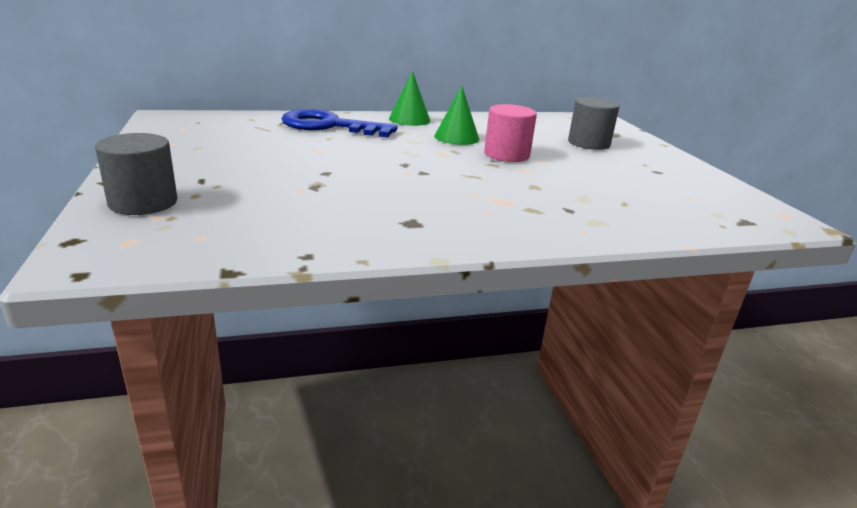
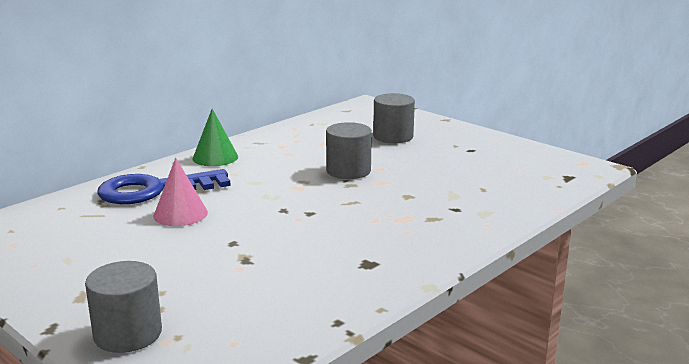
camera: 30 degrees left, 5 degrees down
green cone [434,86,479,145] -> none
pink cylinder [484,104,537,162] -> grey cylinder [326,122,372,179]
none -> pink cone [153,158,208,226]

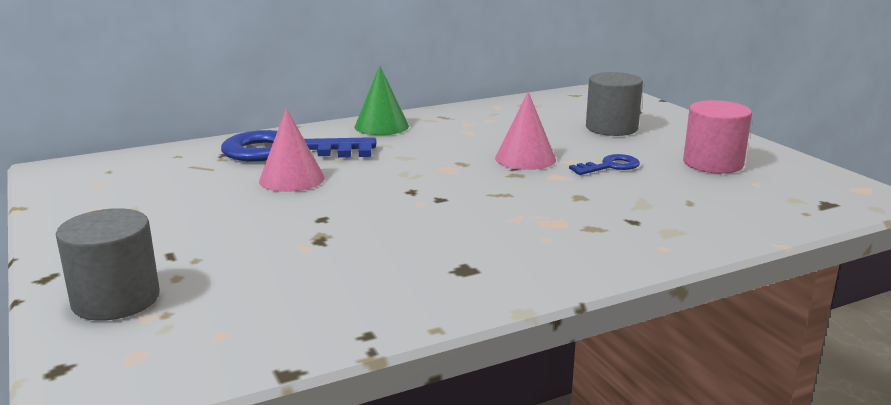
camera: 20 degrees right, 0 degrees up
grey cylinder [326,122,372,179] -> pink cone [495,92,556,170]
none -> blue key [569,154,640,175]
none -> pink cylinder [683,100,752,174]

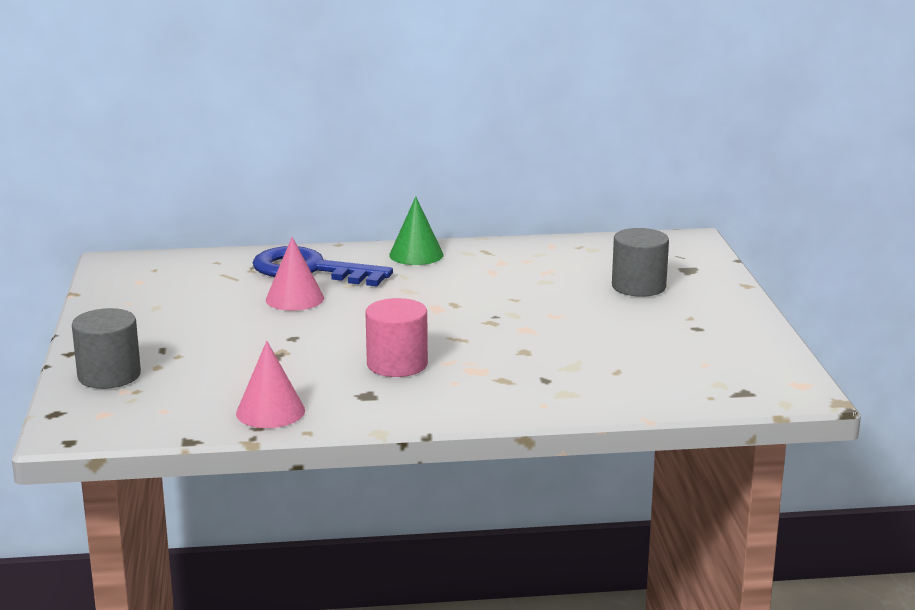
camera: 20 degrees right, 0 degrees up
pink cone [495,92,556,170] -> pink cone moved to [236,341,305,428]
blue key [569,154,640,175] -> none
pink cylinder [683,100,752,174] -> pink cylinder moved to [365,298,428,377]

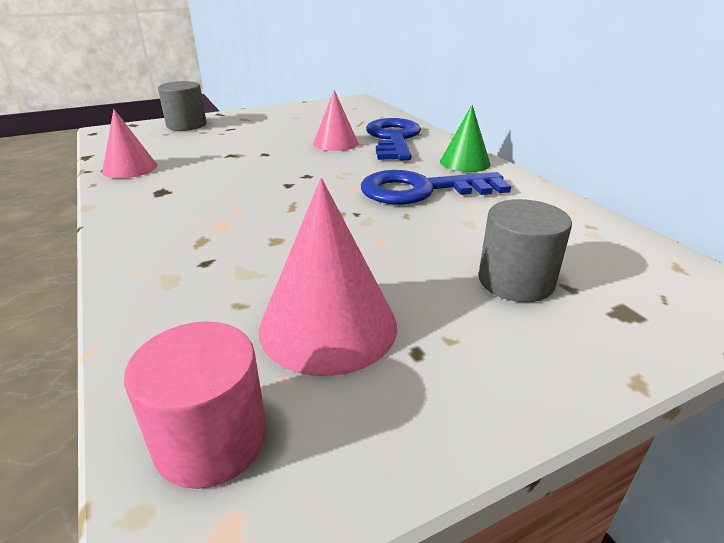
camera: 70 degrees right, 10 degrees up
pink cylinder [365,298,428,377] -> pink cylinder moved to [124,321,267,489]
none -> pink cone [259,178,397,376]
none -> blue key [361,170,511,205]

